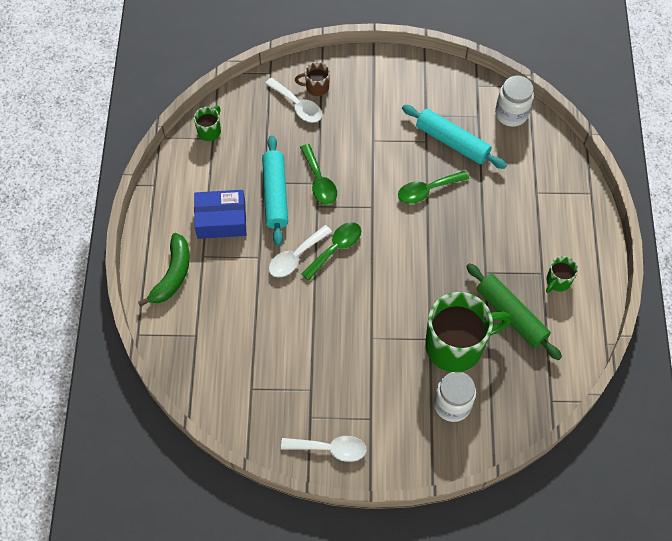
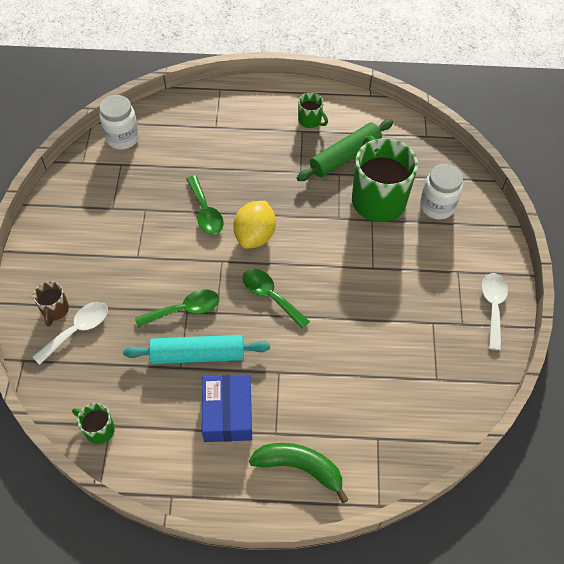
camera: 90 degrees left, 5 degrees down
white spoon [269,225,332,277] -> none
turquoise rolling pin [402,105,507,169] -> none
none -> yellow lemon [233,201,276,249]

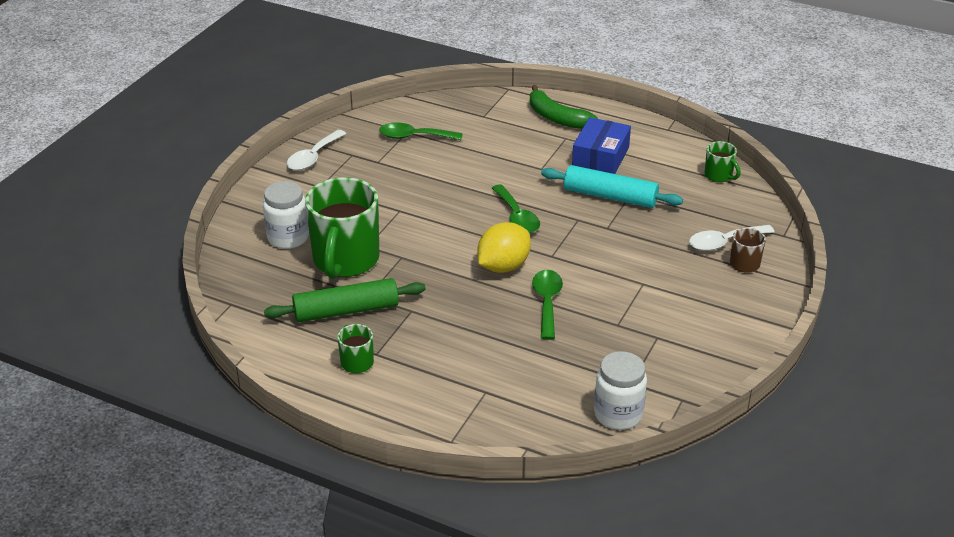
camera: 155 degrees left, 20 degrees down
green spoon [135,289,219,328] -> green spoon moved to [379,123,463,140]

